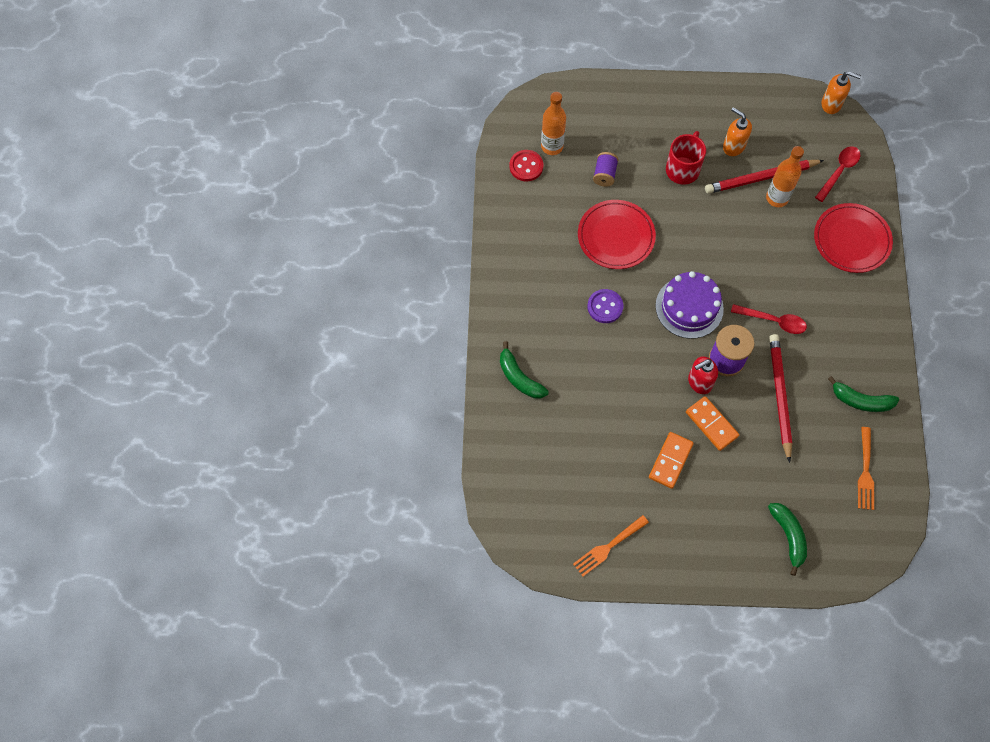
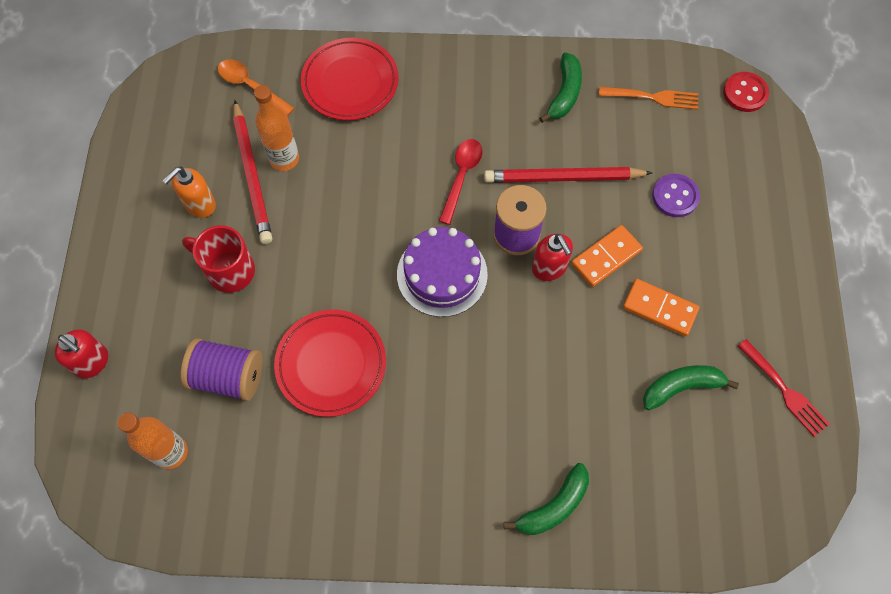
camera: 90 degrees left, 0 degrees up
red button [510,150,543,181] -> red button moved to [723,72,769,112]
orange fork [573,515,649,577] -> red fork [738,339,830,437]
purple button [587,289,623,323] -> purple button moved to [652,174,700,217]
purple spool [593,152,619,187] -> purple spool [181,338,263,401], size x1.61
green banana [768,503,807,576] -> green banana moved to [643,365,739,410]
red spoon [815,146,861,202] -> orange spoon [218,59,295,116]
orange soap dispenser [821,71,861,114] -> none
none -> red soap dispenser [55,329,108,379]

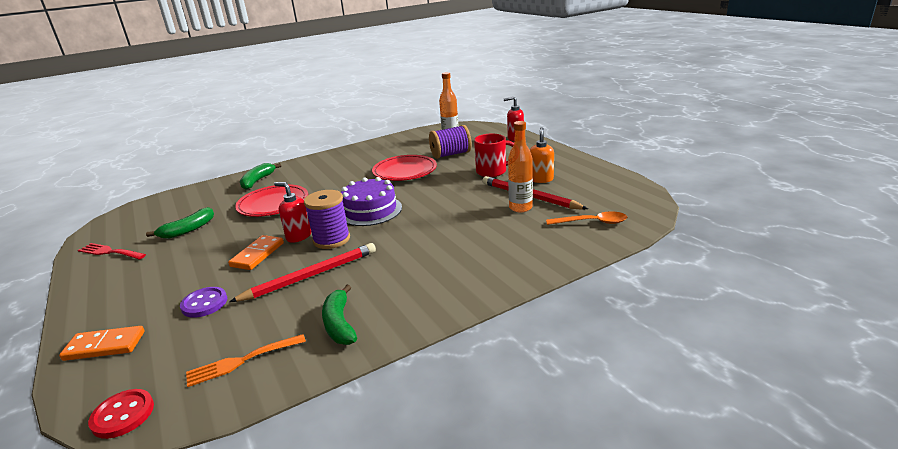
camera: 150 degrees right, 40 degrees down
red plate [301,38,399,120] -> red plate moved to [235,184,308,217]
red spoon [439,139,483,225] -> none
orange domino [623,279,699,336] -> orange domino moved to [59,326,145,361]

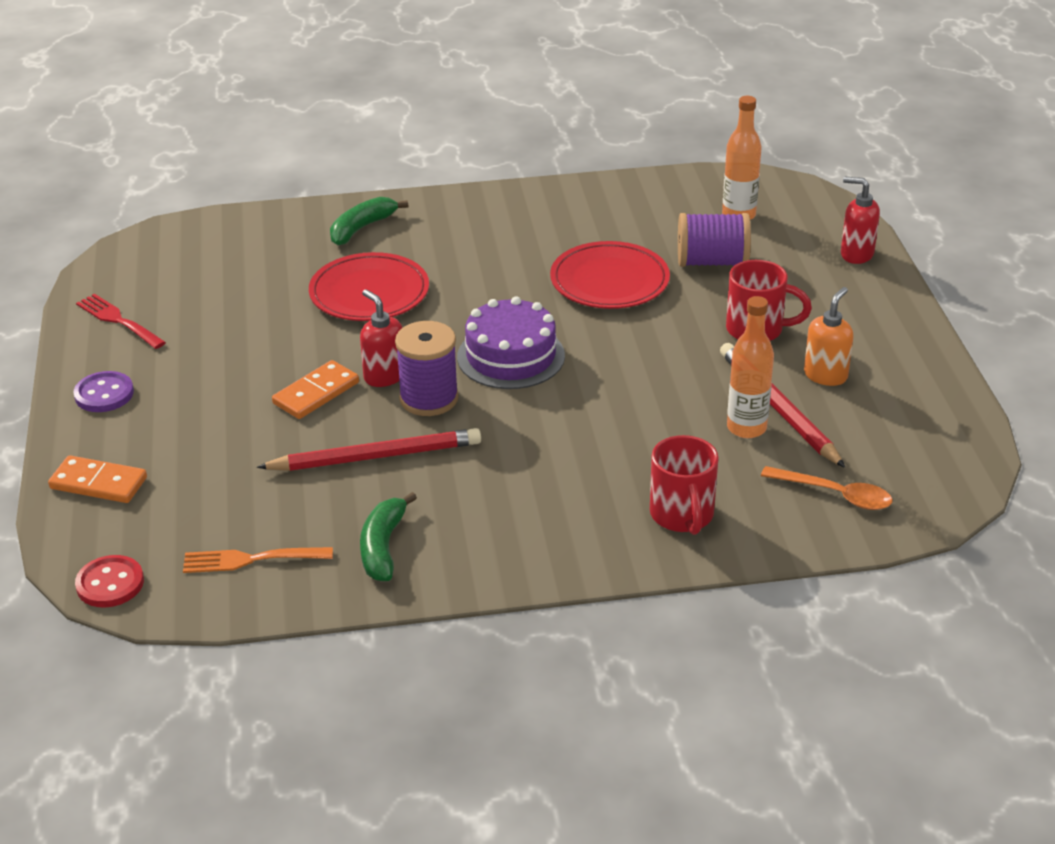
camera: 20 degrees right, 10 degrees up
green banana [146,207,214,239] -> none
purple button [180,287,227,318] -> purple button moved to [74,371,134,412]
none -> red mug [650,435,719,535]

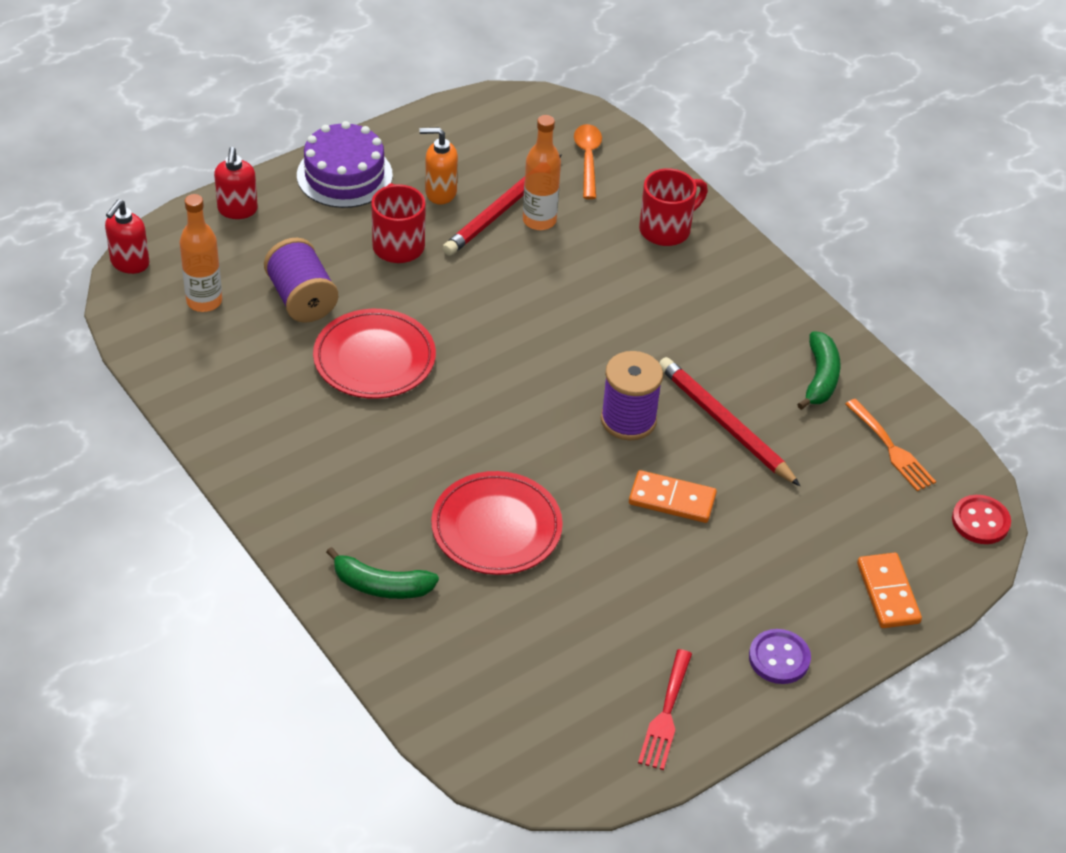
camera: 120 degrees left, 10 degrees up
red soap dispenser [360,289,402,387] -> red soap dispenser moved to [105,200,150,274]
green banana [360,492,417,581] -> green banana turned 60 degrees counterclockwise [797,331,841,410]
purple cake [457,296,565,389] -> purple cake moved to [297,121,393,208]

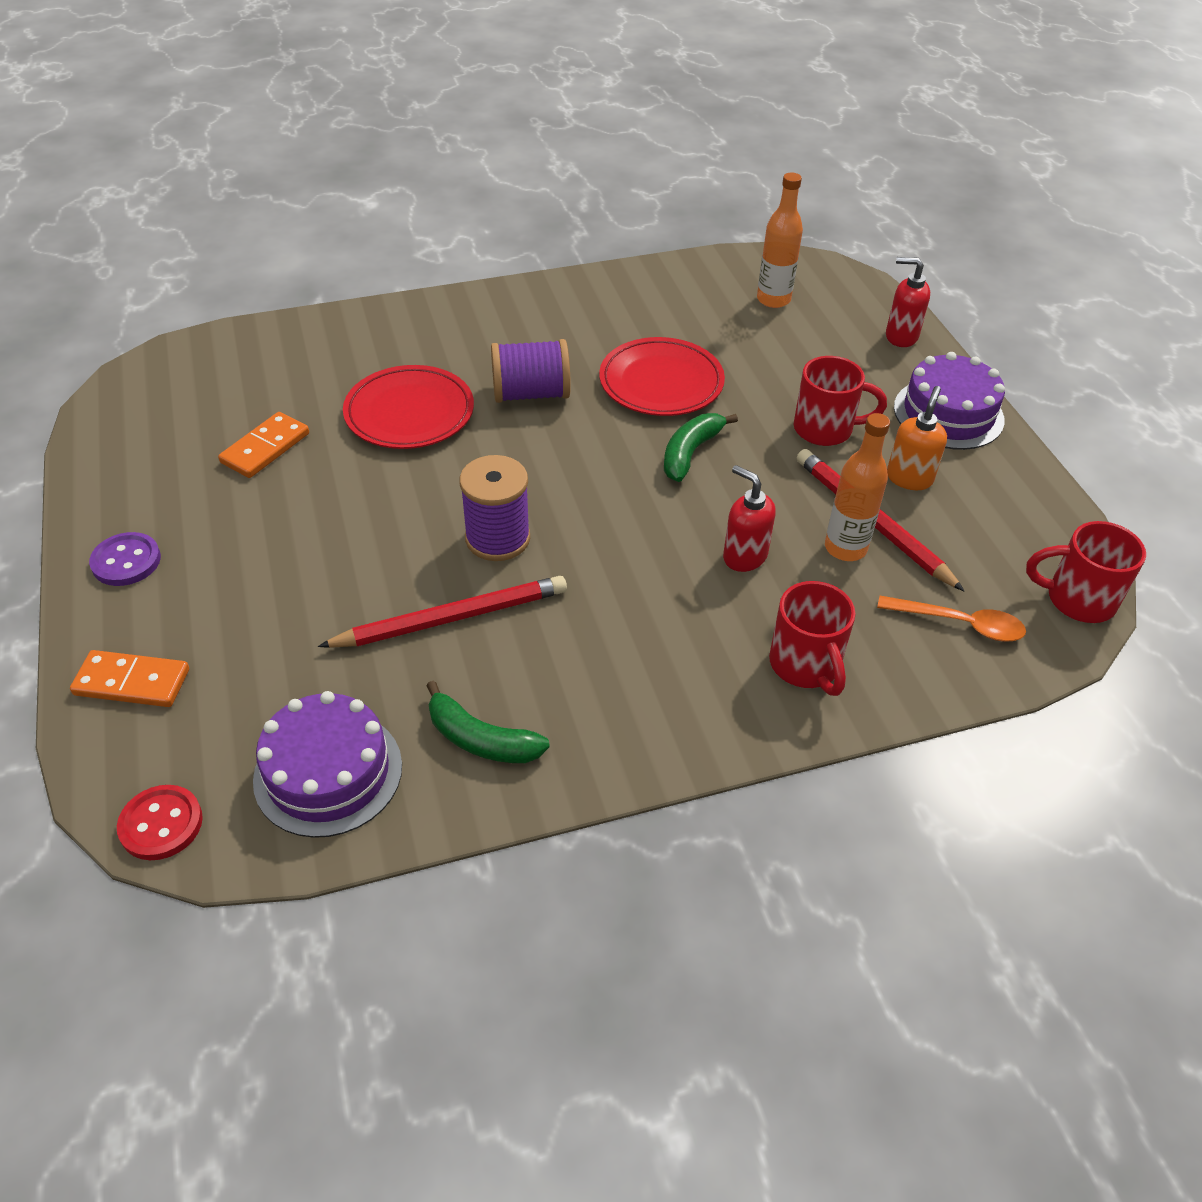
camera: 110 degrees right, 0 degrees up
red soap dispenser [105,200,150,274] -> red soap dispenser moved to [723,465,776,572]
purple spool [264,238,338,323] -> purple spool moved to [491,339,571,403]
green banana [326,547,439,599] -> green banana moved to [664,413,738,482]
orange domino [629,470,717,523] -> orange domino moved to [218,412,309,478]
red fork [638,649,692,770] -> none
orange fork [846,399,936,491] -> purple cake [253,691,402,838]
none -> red mug [1026,521,1146,623]

